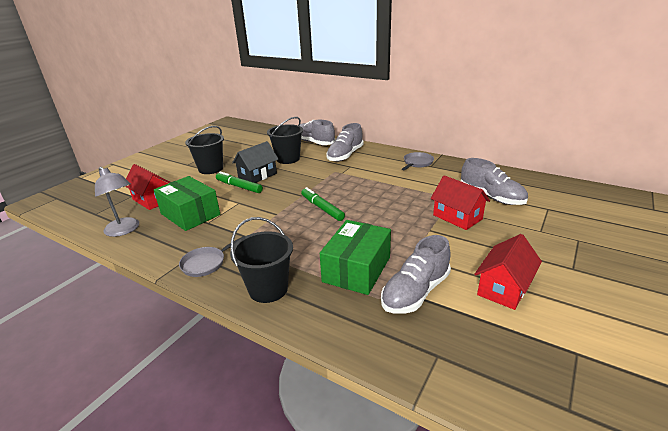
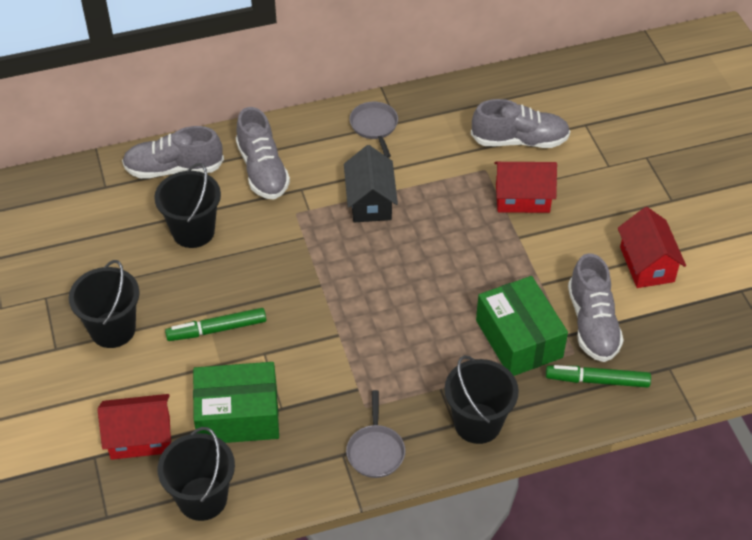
camera: 50 degrees left, 20 degrees up
grey lamp [95,167,139,237] -> black bucket [157,427,235,521]
black house [232,141,278,183] -> black house moved to [344,145,398,222]
green marker [301,187,345,221] -> green marker moved to [546,365,651,388]

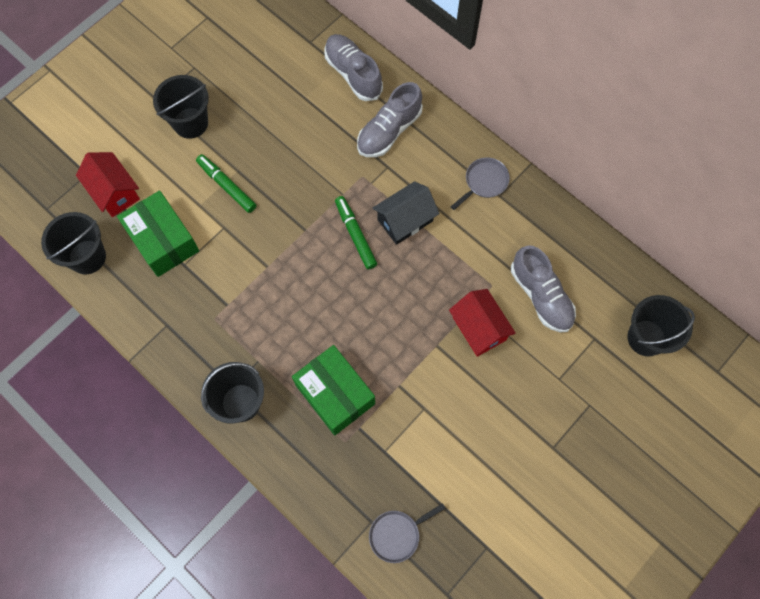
camera: 60 degrees right, 20 degrees up
black bucket [154,163,221,248] -> black bucket moved to [627,295,695,356]
grey pan [346,390,405,478] -> grey pan moved to [369,503,446,563]
green box [476,276,568,376] -> green box turned 75 degrees counterclockwise [292,345,375,435]
green marker [546,365,651,388] -> green marker moved to [335,196,377,270]
grey shoe [568,253,624,362] -> none
red house [618,207,686,288] -> none

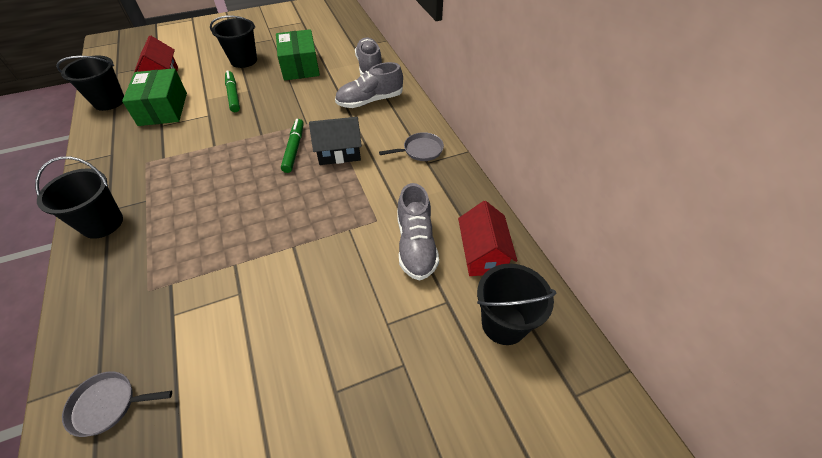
camera: 25 degrees right, 20 degrees down
green box [292,345,375,435] -> green box moved to [276,29,320,80]
red house [449,289,516,357] -> red house moved to [458,201,517,276]

